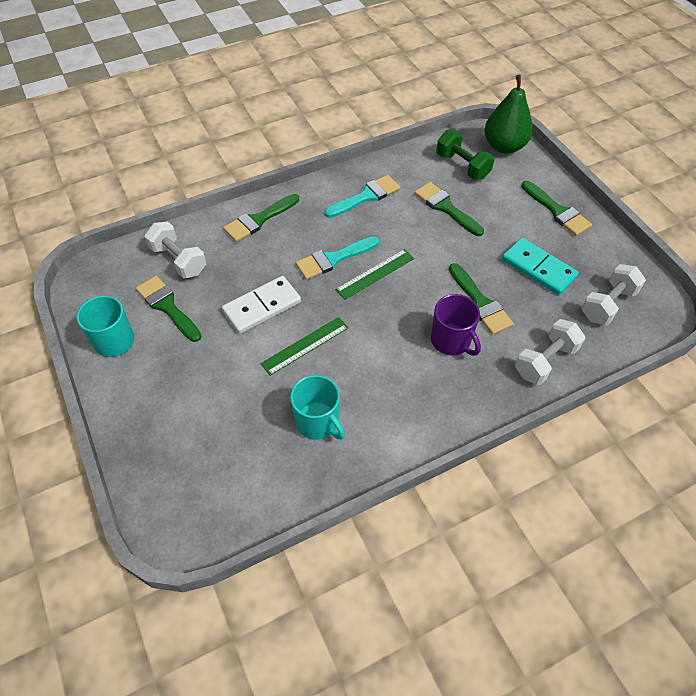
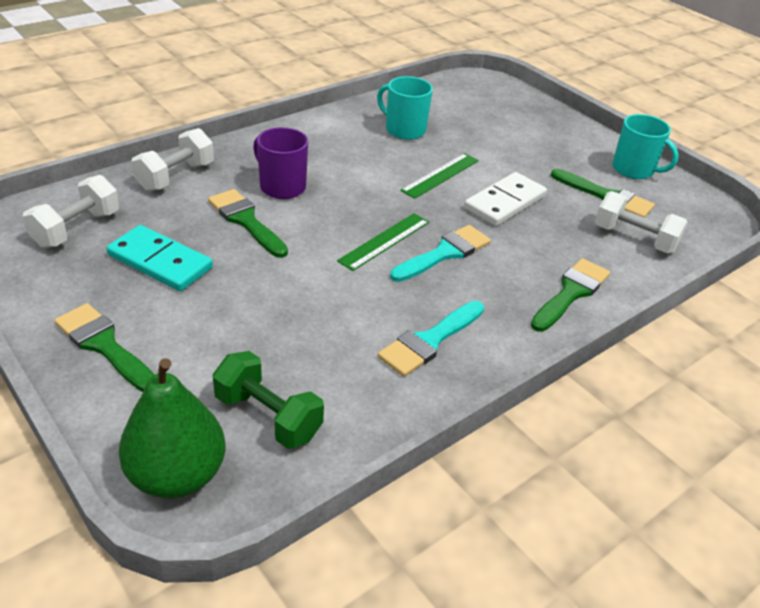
camera: 165 degrees right, 15 degrees down
green brush [415,182,484,236] -> none

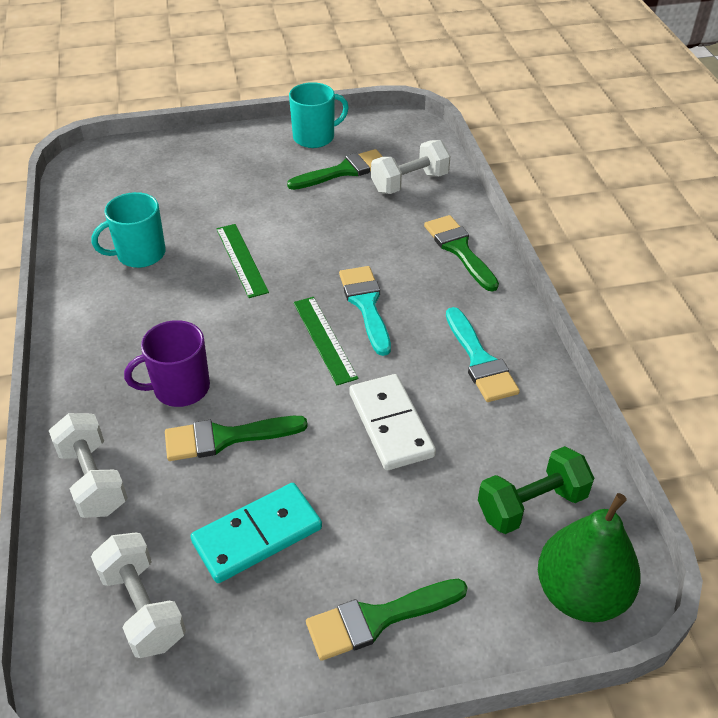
camera: 60 degrees left, 5 degrees up
white domino [464,172,547,226] -> white domino moved to [349,374,436,470]

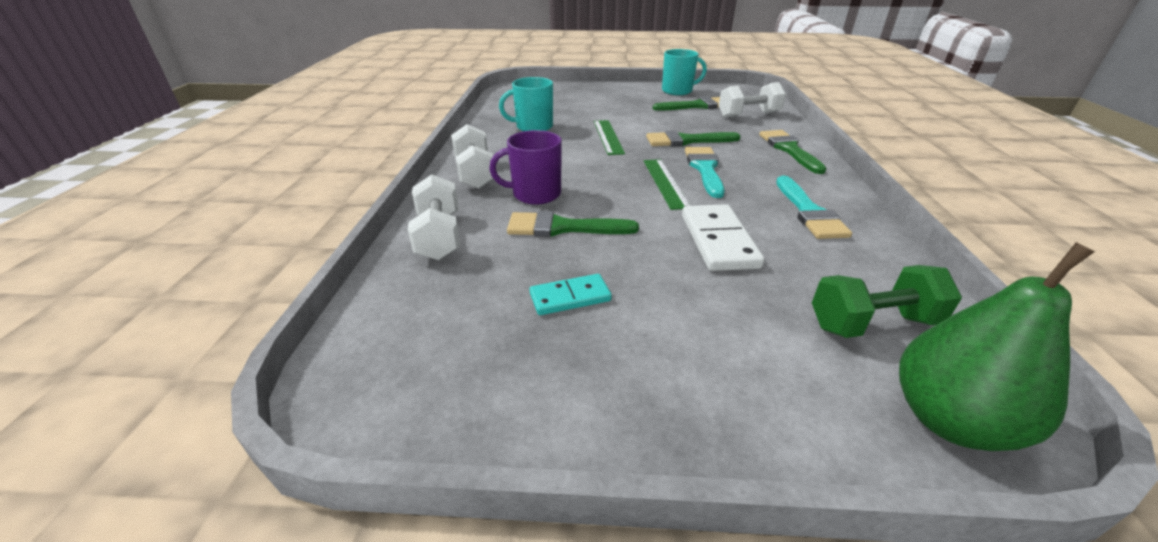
camera: 15 degrees right, 10 degrees down
white dumbbell [91,532,186,658] -> white dumbbell moved to [451,124,493,189]
turquoise domino [190,483,322,583] -> turquoise domino [529,274,612,315], size x0.62
green brush [306,579,468,661] -> green brush moved to [646,131,741,146]

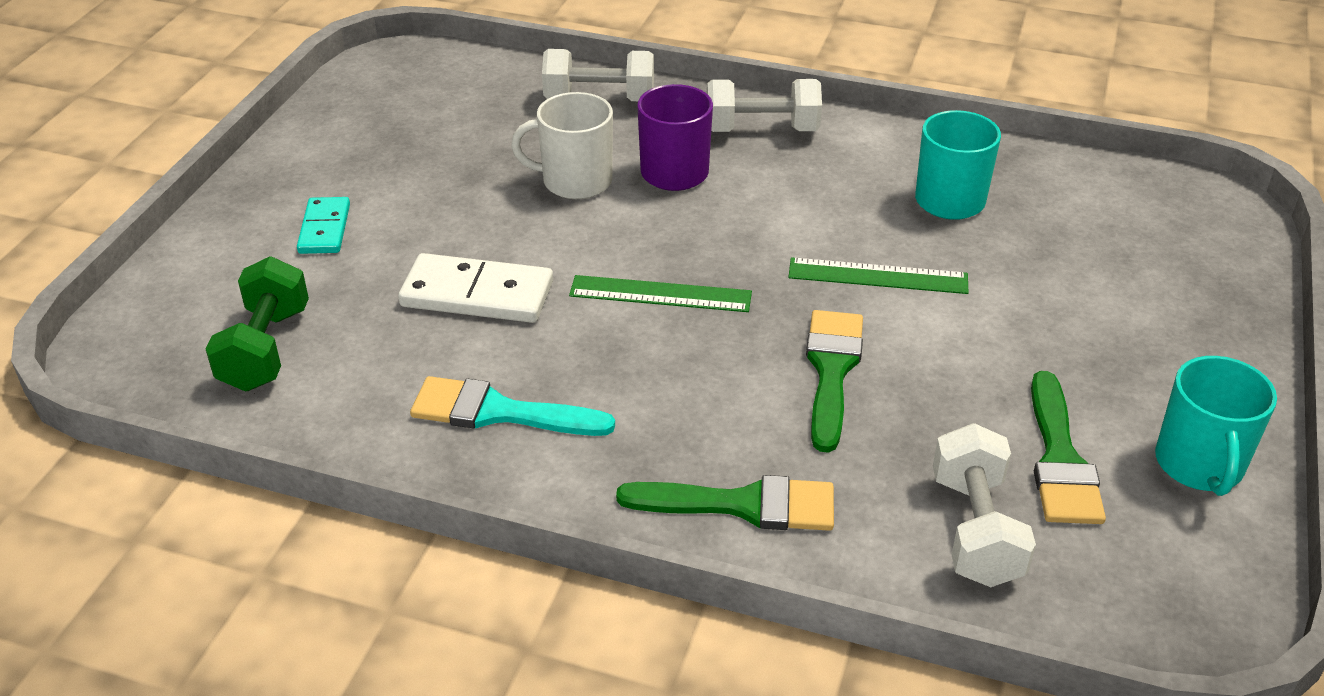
camera: 105 degrees right, 5 degrees up
green brush [507,211,639,237] -> white mug [511,92,613,199]
turquoise domino [529,274,612,315] -> turquoise domino moved to [297,197,350,254]
turquoise brush [685,147,725,198] -> none
green pear [899,242,1095,451] -> none

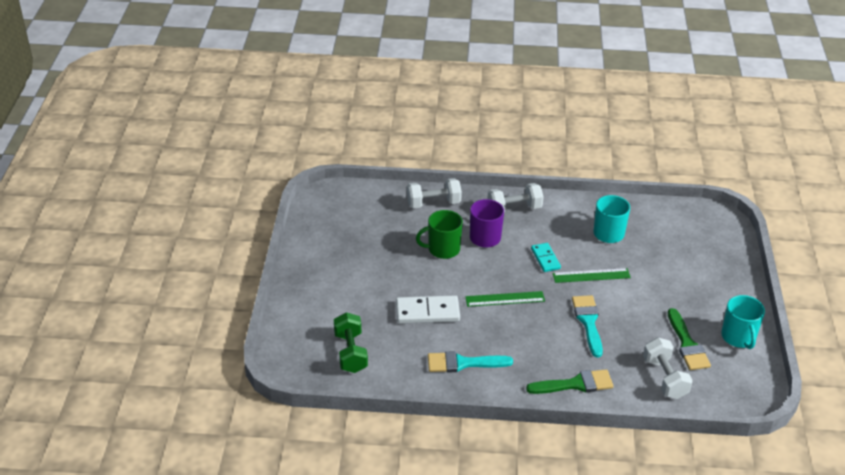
camera: 15 degrees left, 0 degrees up
turquoise domino [297,197,350,254] -> turquoise domino moved to [531,243,561,272]
white mug [511,92,613,199] -> green mug [416,210,463,259]
green brush [806,310,863,453] -> turquoise brush [572,295,603,358]

